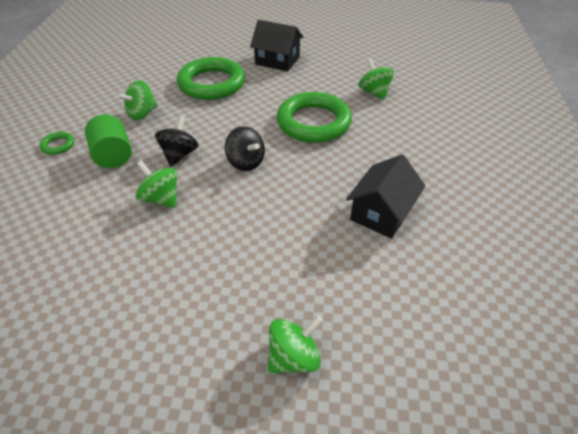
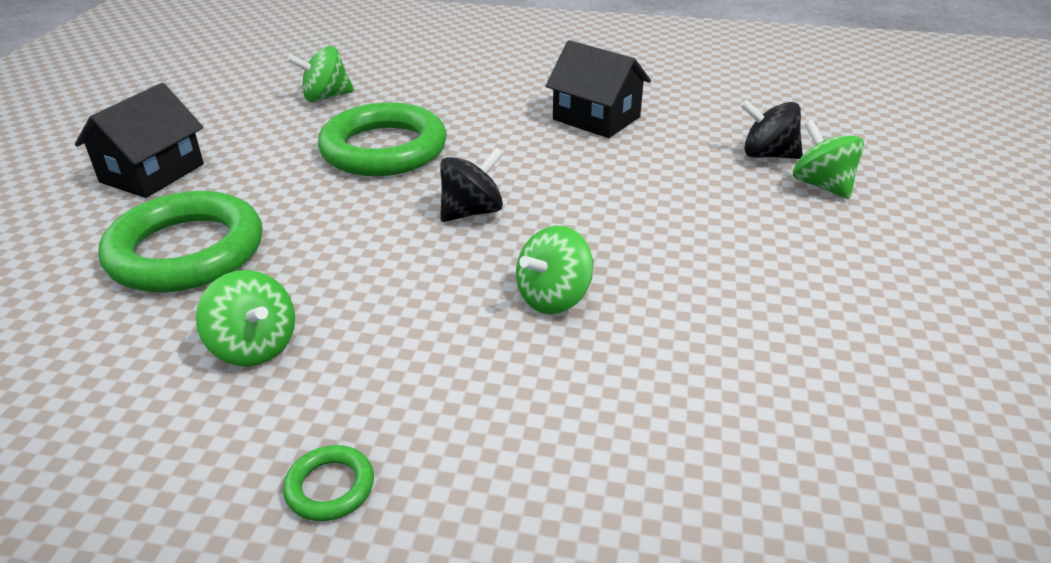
camera: 85 degrees left, 10 degrees down
green cylinder [85,115,132,168] -> none
black spinning top [155,116,198,167] -> black spinning top moved to [741,100,803,159]

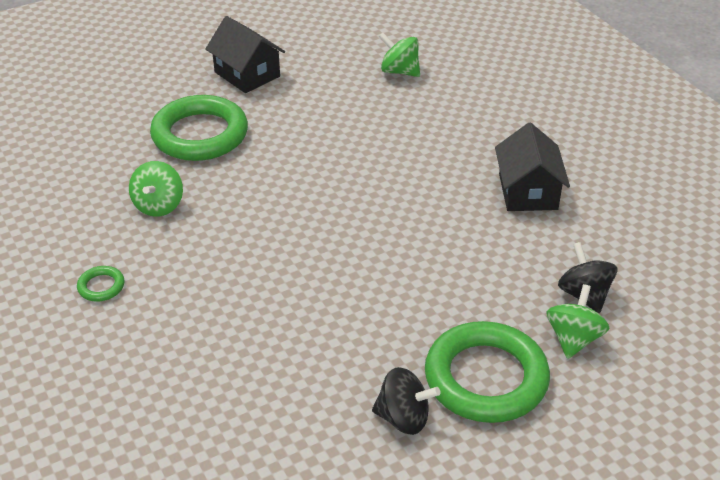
camera: 50 degrees right, 5 degrees up
black house [75,83,204,198] -> black house turned 60 degrees clockwise [205,16,285,93]
green ring [318,102,447,176] -> green ring moved to [425,321,550,423]
black spinning top [440,148,504,222] -> black spinning top moved to [372,367,441,435]
green spinning top [516,226,593,314] -> none

